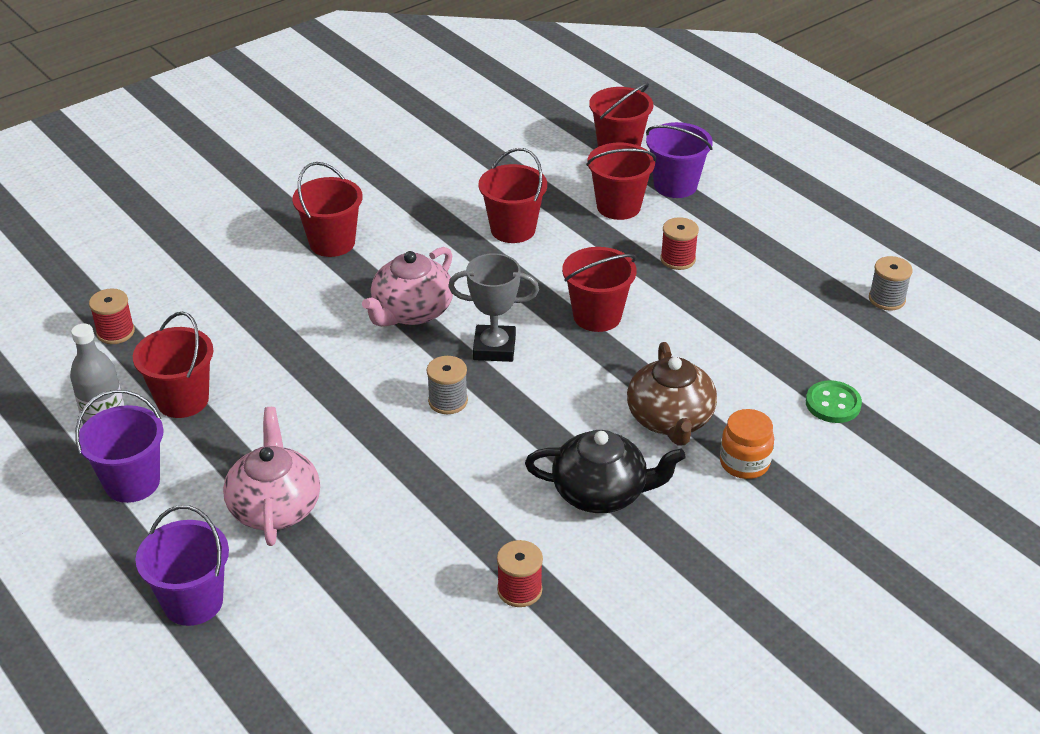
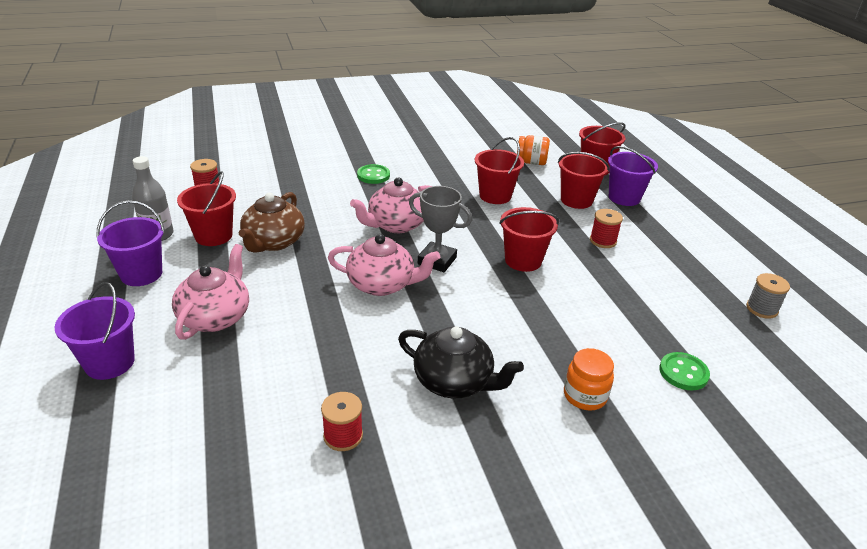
camera: 20 degrees right, 5 degrees down
red bucket [292,162,363,257] -> green button [357,164,390,184]
grey spool [427,356,468,414] -> pink teapot [328,234,440,296]
brown teapot [627,342,717,446] -> brown teapot moved to [239,192,305,253]
none -> orange jar [517,135,550,165]

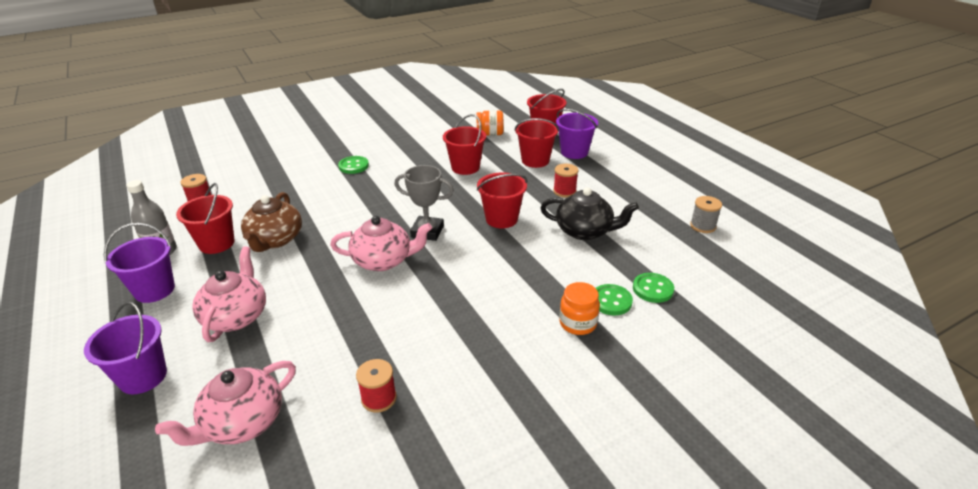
camera: 10 degrees left, 0 degrees up
pink teapot [350,178,432,233] -> pink teapot moved to [155,361,296,446]
black teapot [398,326,524,398] -> black teapot moved to [540,187,639,240]
none -> green button [596,284,633,316]

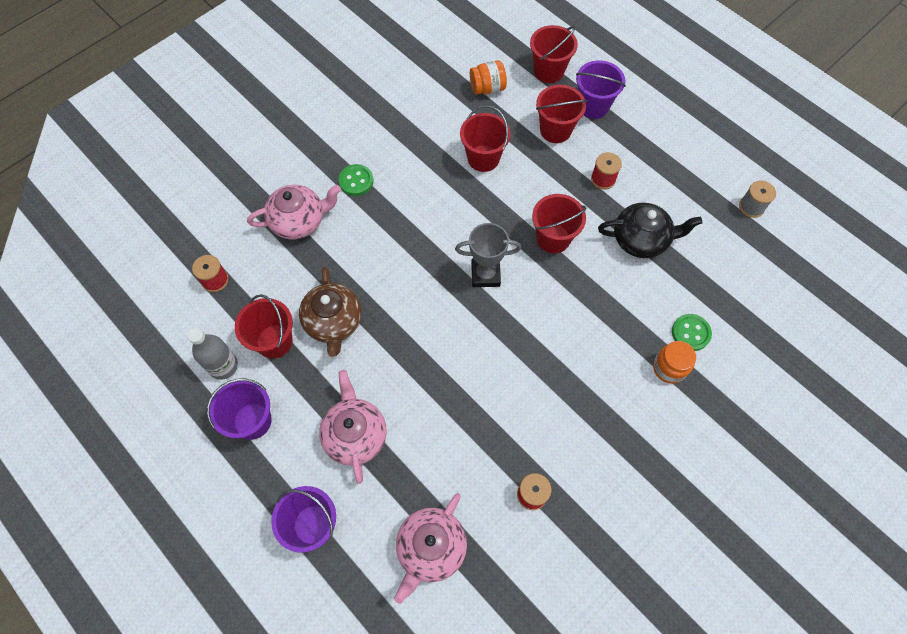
camera: 15 degrees left, 30 degrees up
pink teapot [330,216,432,271] -> pink teapot moved to [247,185,341,239]
green button [633,273,674,303] -> none

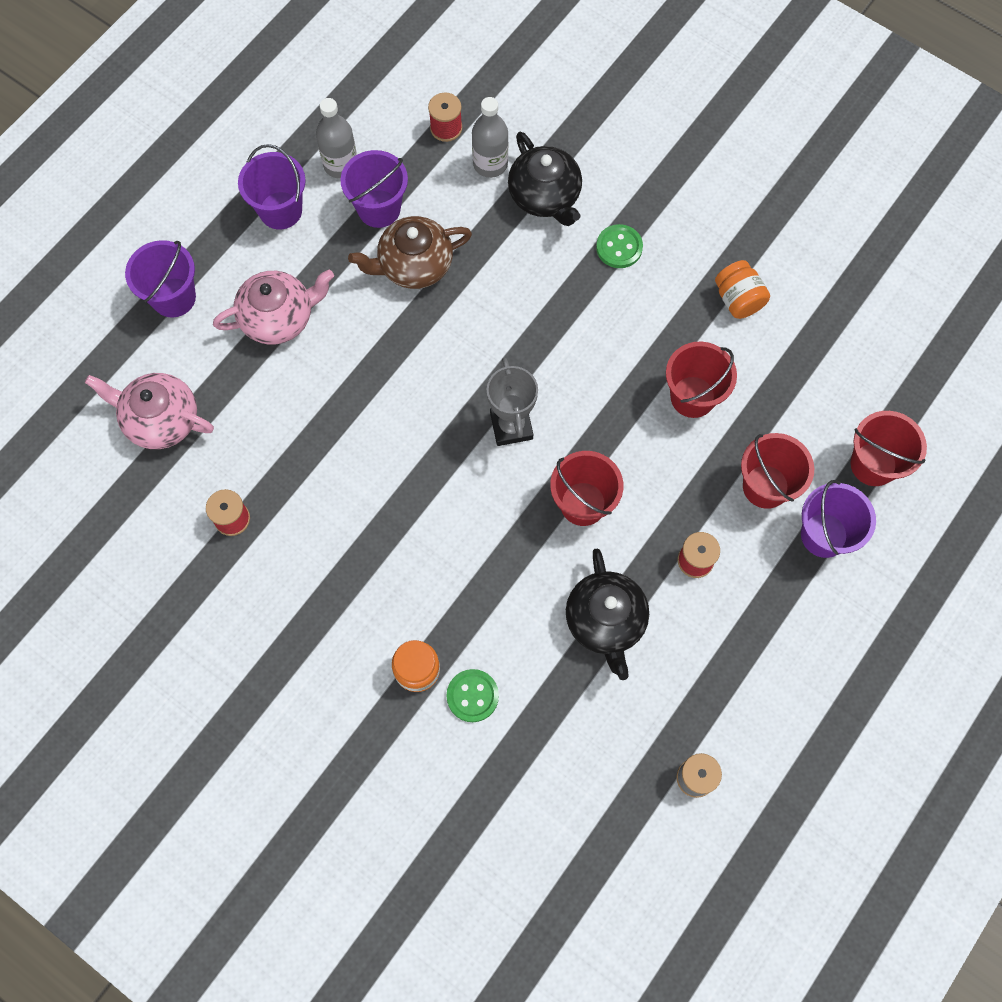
camera: 80 degrees right, 5 degrees up
red bucket [235,294,293,358] -> purple bucket [340,150,408,228]
pink teapot [247,185,341,239] -> black teapot [508,132,582,226]
orange jar [470,60,507,95] -> orange jar moved to [715,260,770,319]
none -> grey bottle [472,97,508,178]

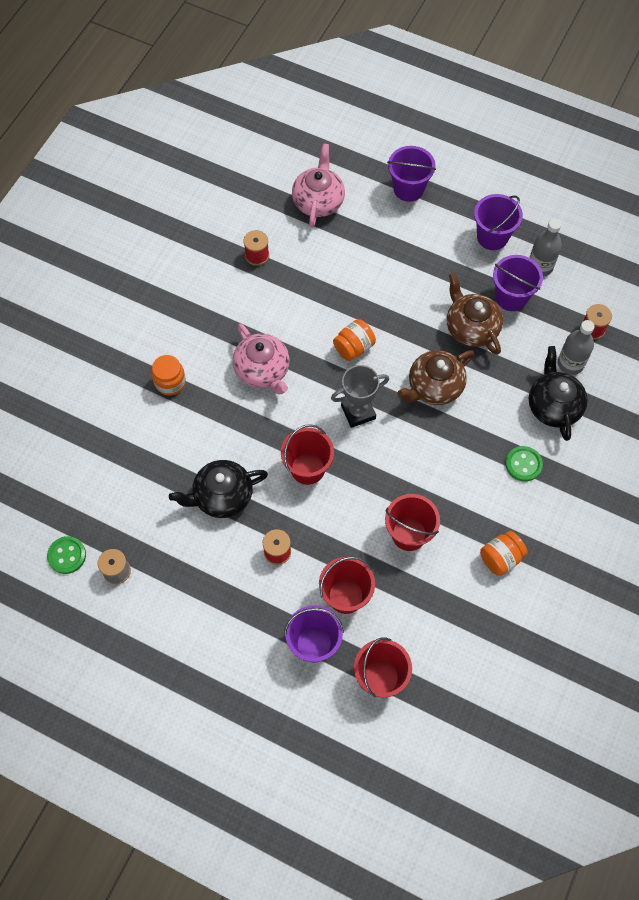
camera: 80 degrees right, 5 degrees down
pink teapot [213,270,334,345] -> pink teapot moved to [233,324,290,394]
green button [446,669,499,722] -> green button moved to [47,536,86,574]
black teapot [508,132,582,226] -> black teapot turned 120 degrees clockwise [529,346,588,441]
none -> orange jar [333,319,376,361]
none -> brown teapot [397,350,475,405]

